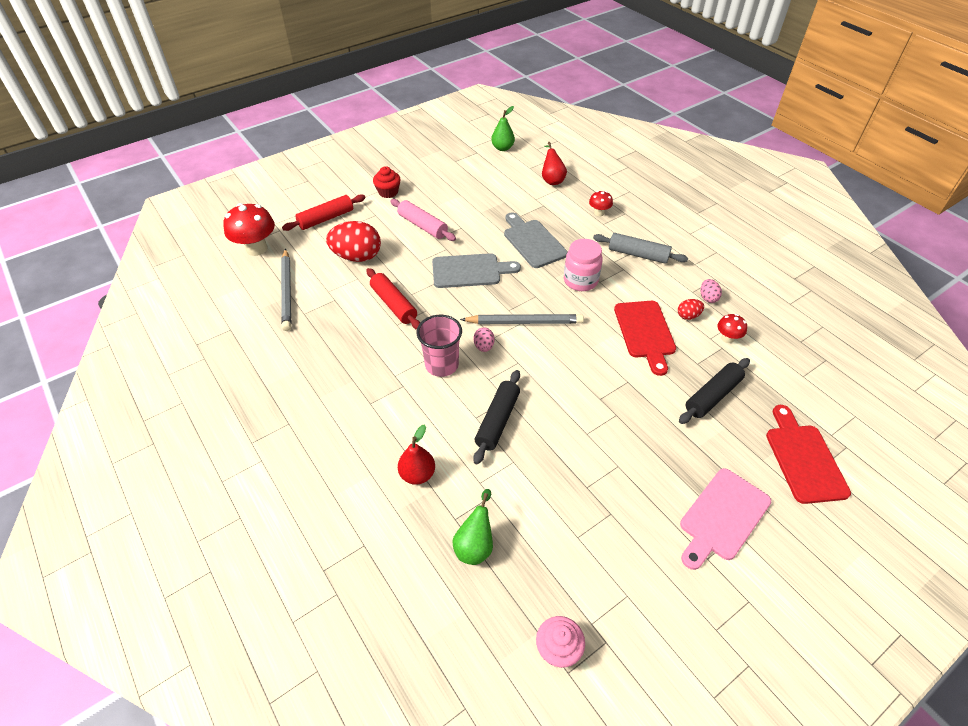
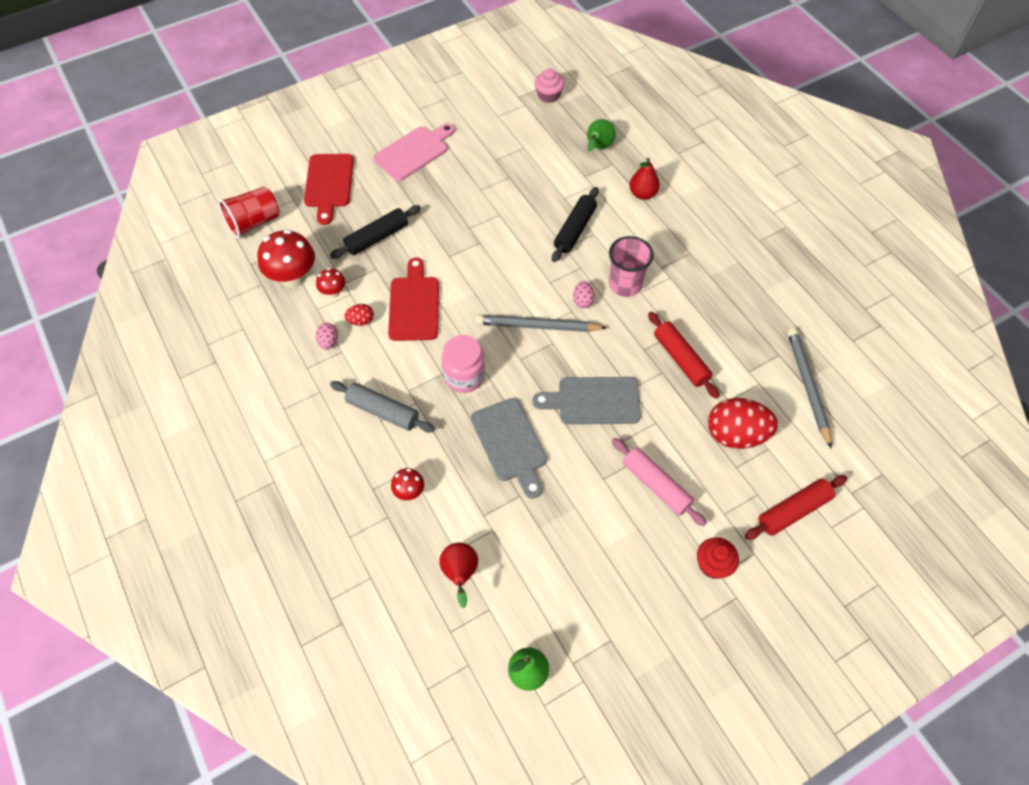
camera: 175 degrees left, 10 degrees up
red mushroom [223,203,275,256] -> red mushroom moved to [257,229,315,288]
none -> red cup [218,187,279,239]

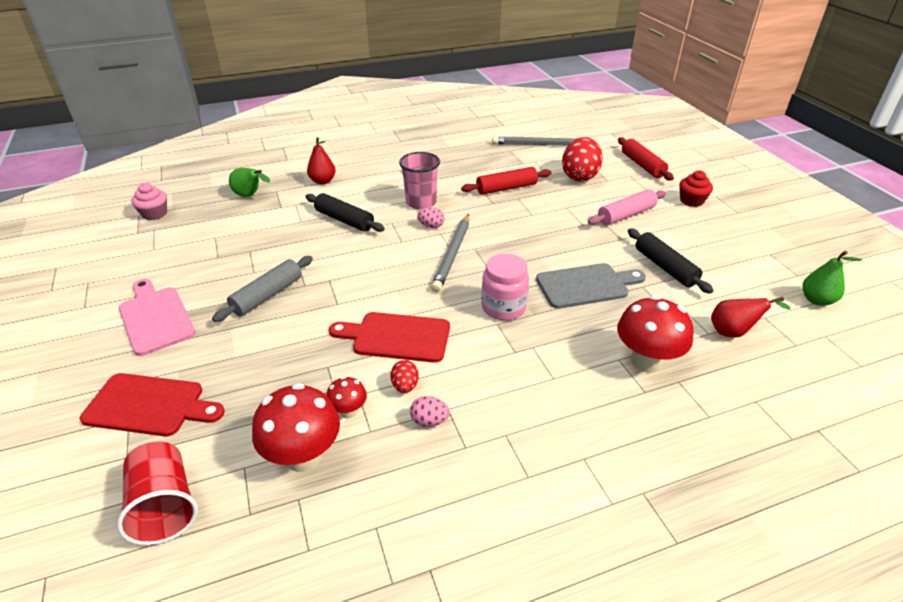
camera: 80 degrees left, 20 degrees down
black rolling pin [330,205,421,259] -> black rolling pin moved to [628,228,714,294]
grey rolling pin [330,381,435,433] -> grey rolling pin moved to [212,256,313,322]
red mushroom [391,468,424,500] -> red mushroom [617,295,694,373], size x1.93
grey cutting board [532,377,641,424] -> none

